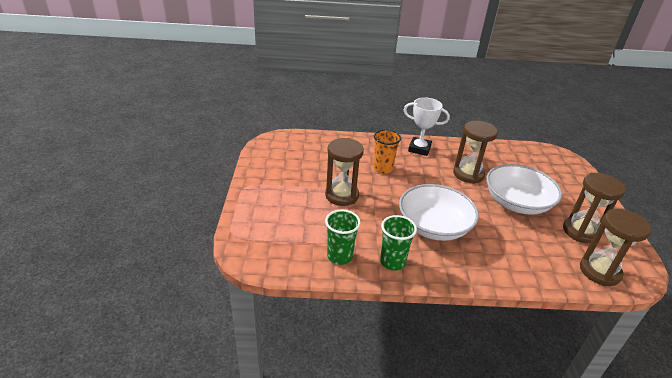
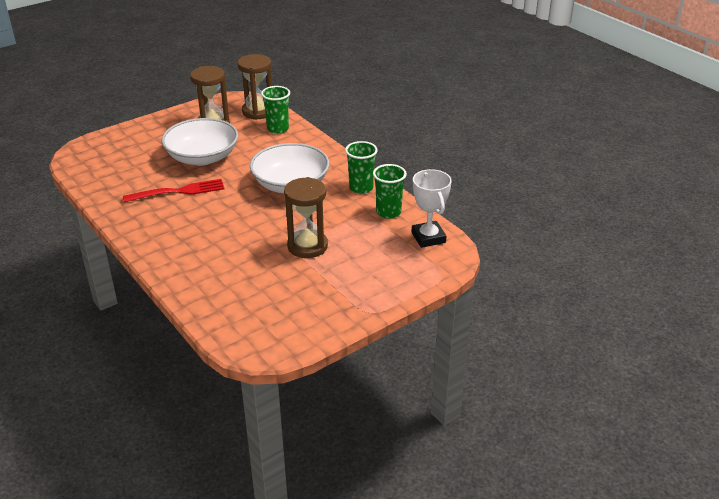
camera: 125 degrees left, 0 degrees up
orange cup [373,129,401,174] -> none
white trophy [404,97,450,156] -> white trophy moved to [412,169,452,248]
brown hourglass [453,121,498,184] -> red fork [123,179,224,202]
none -> green cup [261,86,290,134]

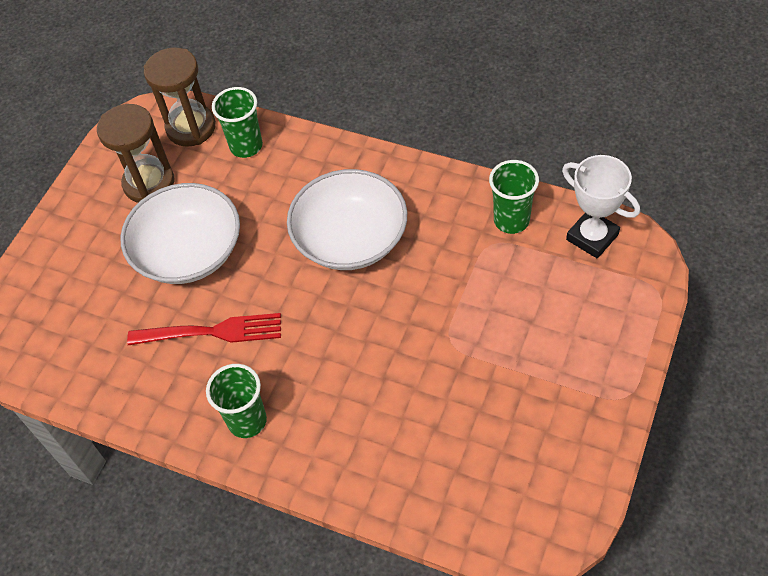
camera: 25 degrees left, 20 degrees up
red fork [123,179,224,202] -> red fork turned 45 degrees clockwise [127,313,281,345]
brown hourglass [284,177,328,258] -> none
green cup [345,141,378,194] -> green cup moved to [206,364,267,438]

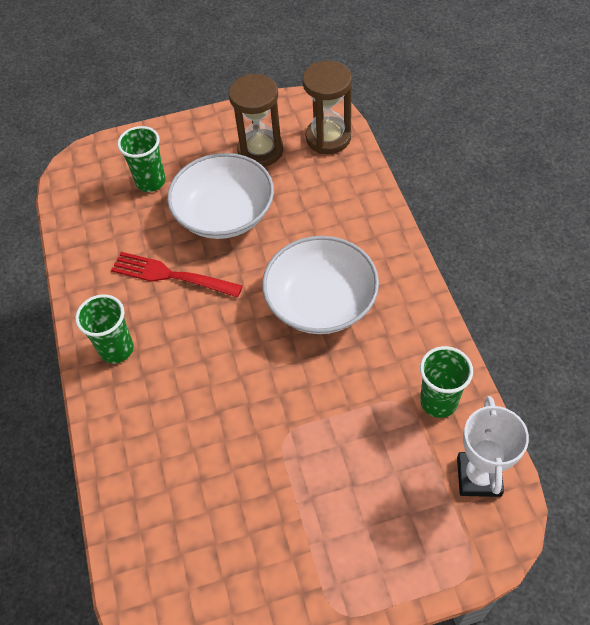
camera: 50 degrees right, 0 degrees up
red fork [127,313,281,345] -> red fork turned 150 degrees clockwise [111,252,243,298]
green cup [212,87,263,158] -> green cup moved to [117,126,166,192]

